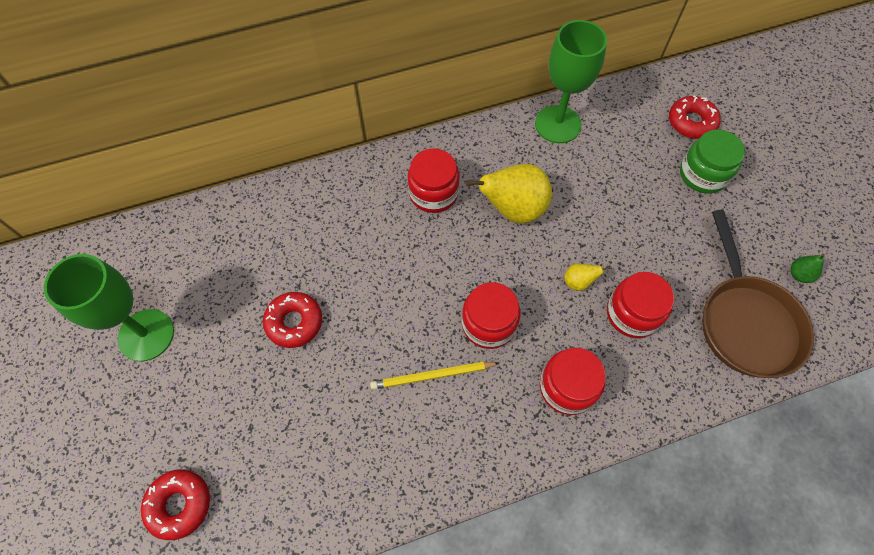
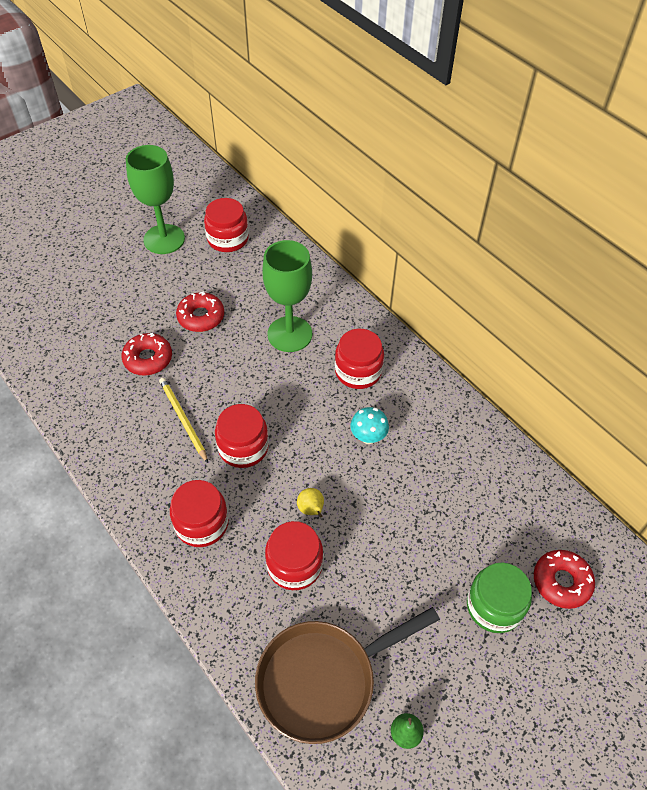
camera: 70 degrees right, 10 degrees down
red donut [141,469,210,540] -> red donut moved to [121,333,172,376]
yellow pear [466,164,552,224] -> turquoise mushroom [350,407,389,444]
green goblet [535,20,607,143] -> green goblet moved to [262,240,312,352]
none -> red jar [204,198,249,252]

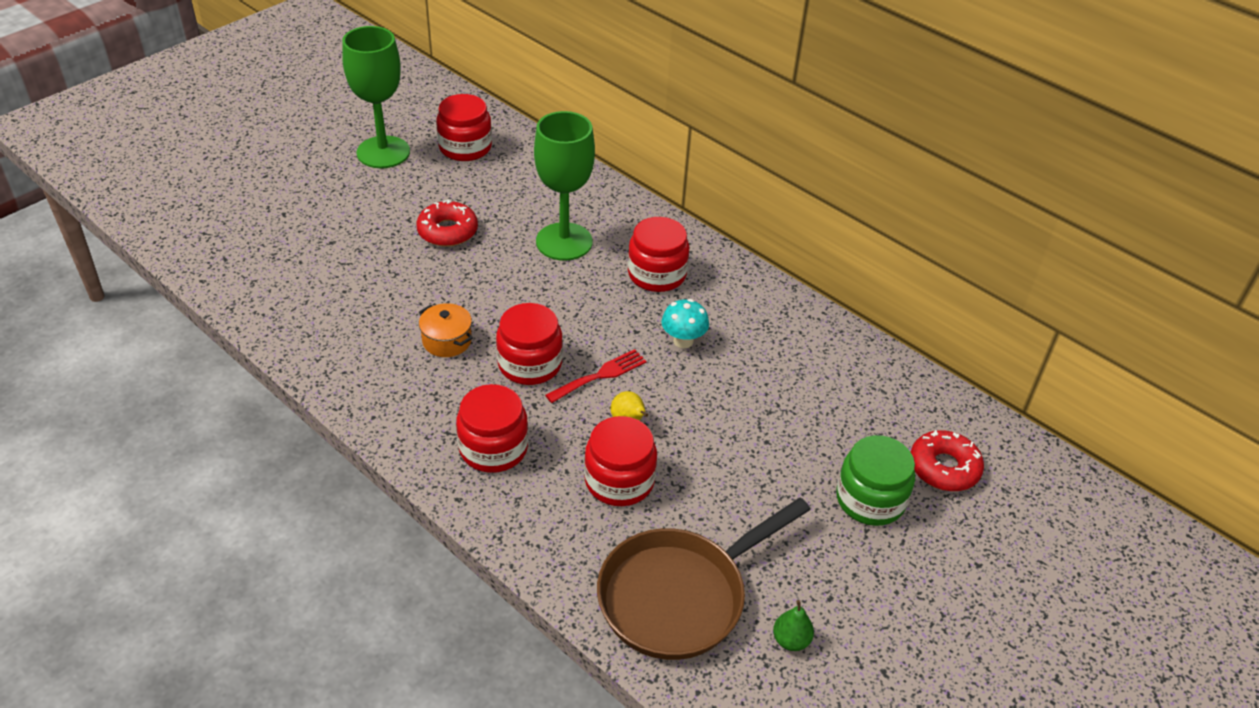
camera: 10 degrees left, 10 degrees down
red donut [121,333,172,376] -> none
yellow pencil [159,378,208,463] -> orange pot [419,303,473,357]
none -> red fork [545,349,647,403]

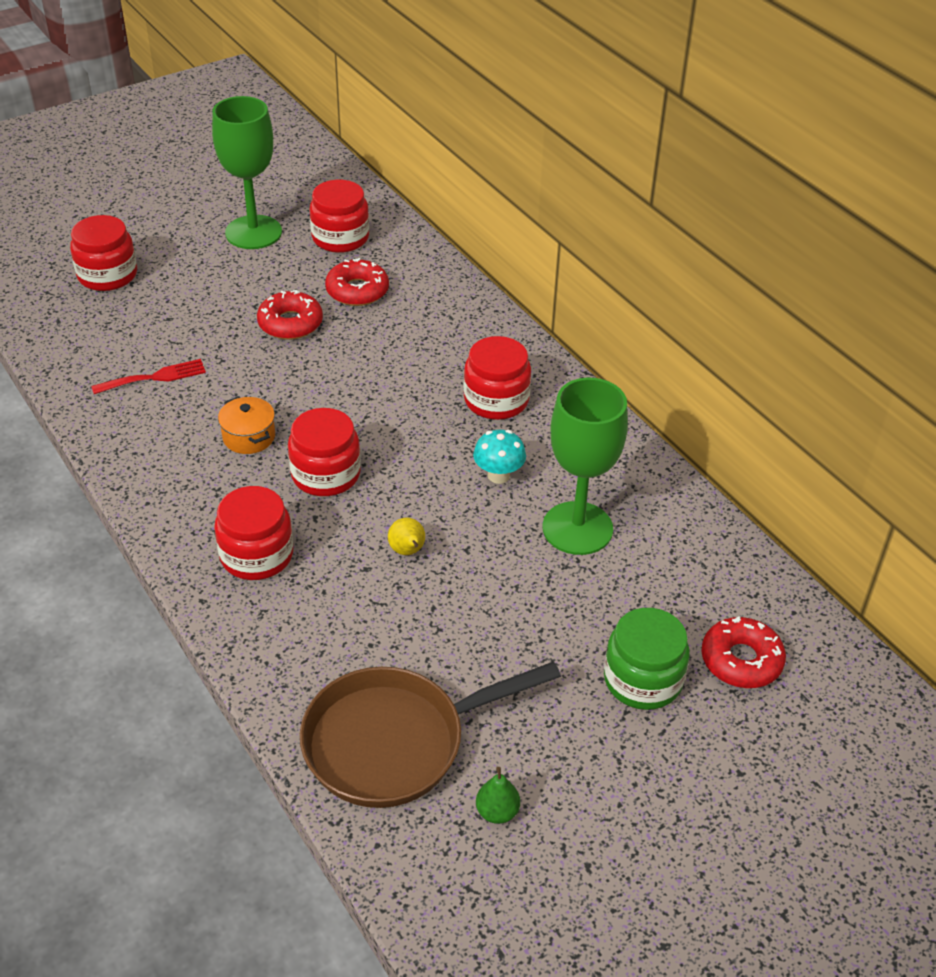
camera: 15 degrees right, 0 degrees up
green goblet [534,111,595,261] -> green goblet moved to [542,378,628,555]
red fork [545,349,647,403] -> red fork moved to [91,359,206,394]
red jar [584,416,657,506] -> red jar moved to [70,215,137,291]
none -> red donut [325,258,389,306]

